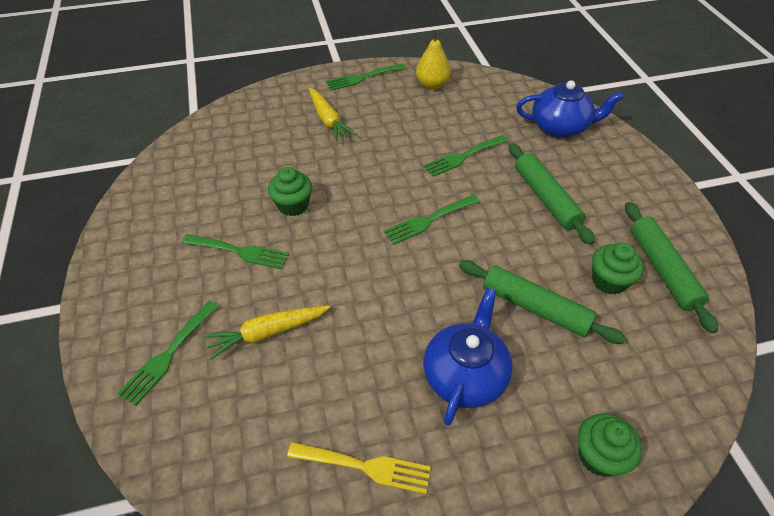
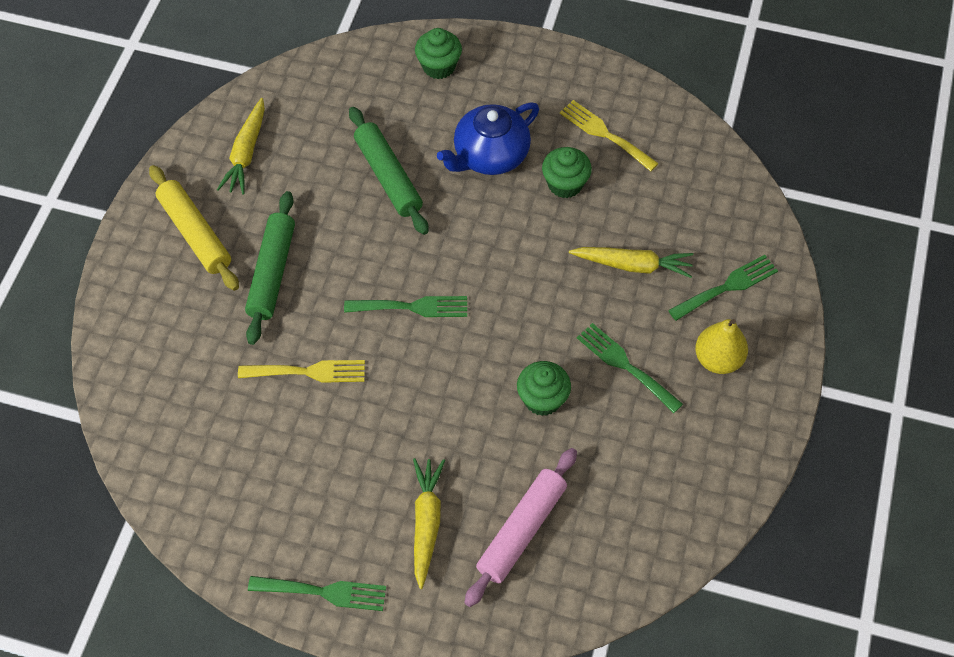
camera: 150 degrees left, 10 degrees up
yellow pear [416,30,451,89] -> yellow pear moved to [695,319,748,374]
green fork [423,135,508,177] -> yellow fork [238,360,365,383]
blue teapot [516,80,624,138] -> none
green cupcake [592,243,644,295] -> green cupcake moved to [542,147,592,198]
green rolling pin [625,202,718,333] -> yellow carrot [217,98,265,194]
none -> yellow rolling pin [149,165,239,291]
none -> pink rolling pin [464,448,577,607]

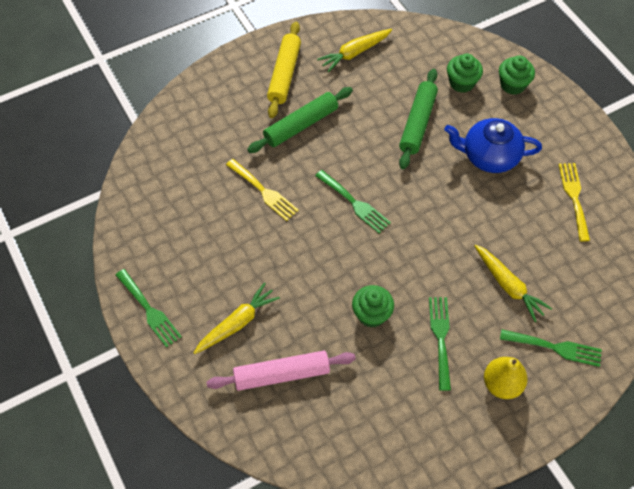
camera: 45 degrees right, 0 degrees up
green cupcake [542,147,592,198] -> green cupcake moved to [447,54,483,93]

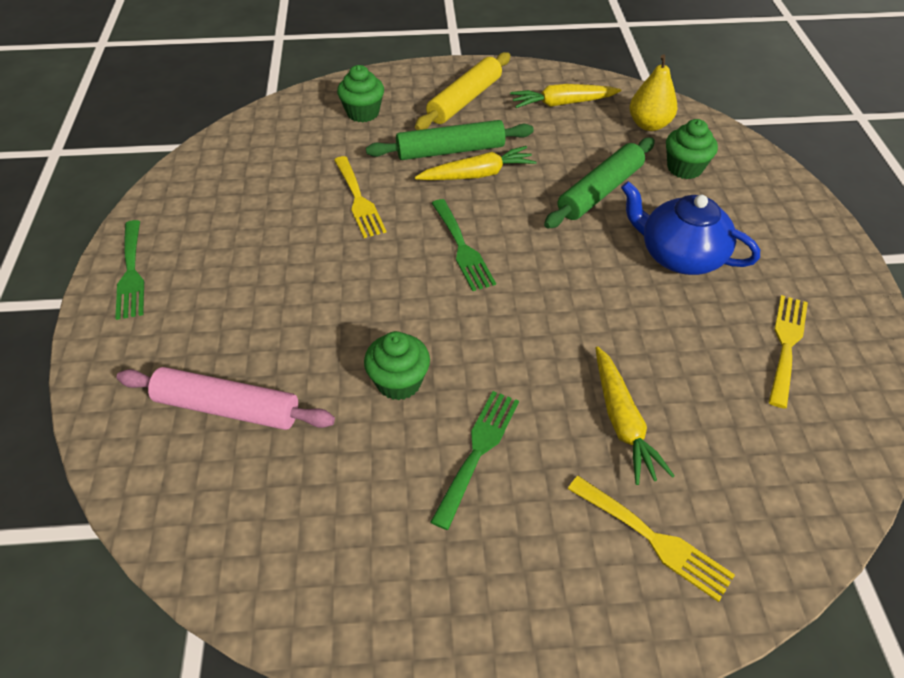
camera: 25 degrees right, 10 degrees down
yellow carrot [194,282,280,354] -> yellow carrot moved to [415,146,537,180]
yellow pear [484,357,527,399] -> yellow pear moved to [630,54,677,131]
green cupcake [499,55,535,95] -> green cupcake moved to [337,65,384,123]
green fork [500,329,602,367] -> yellow fork [568,476,735,602]

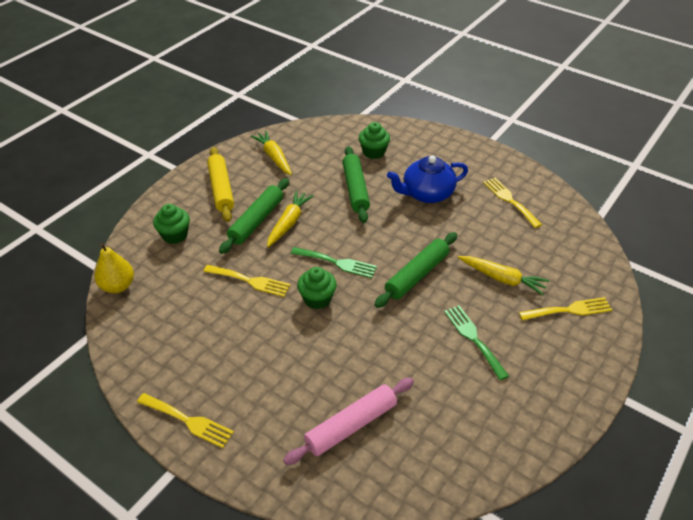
camera: 50 degrees left, 5 degrees down
green fork [115,220,144,320] -> yellow fork [137,393,234,448]
green cupcake [364,331,430,400] -> green cupcake moved to [297,267,337,309]
yellow carrot [510,84,621,108] -> yellow carrot turned 120 degrees clockwise [251,131,292,175]
yellow pear [630,54,677,131] -> yellow pear moved to [94,243,134,293]
none -> green rolling pin [374,232,457,308]

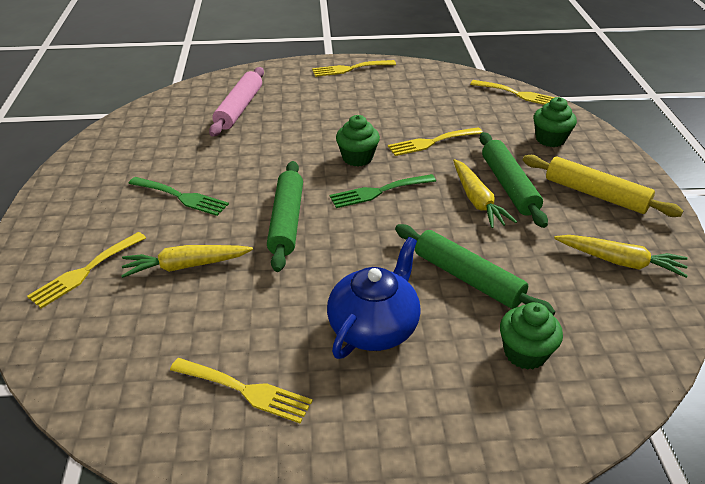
camera: 140 degrees right, 5 degrees down
yellow pear [94,243,134,293] -> yellow fork [470,80,555,105]

